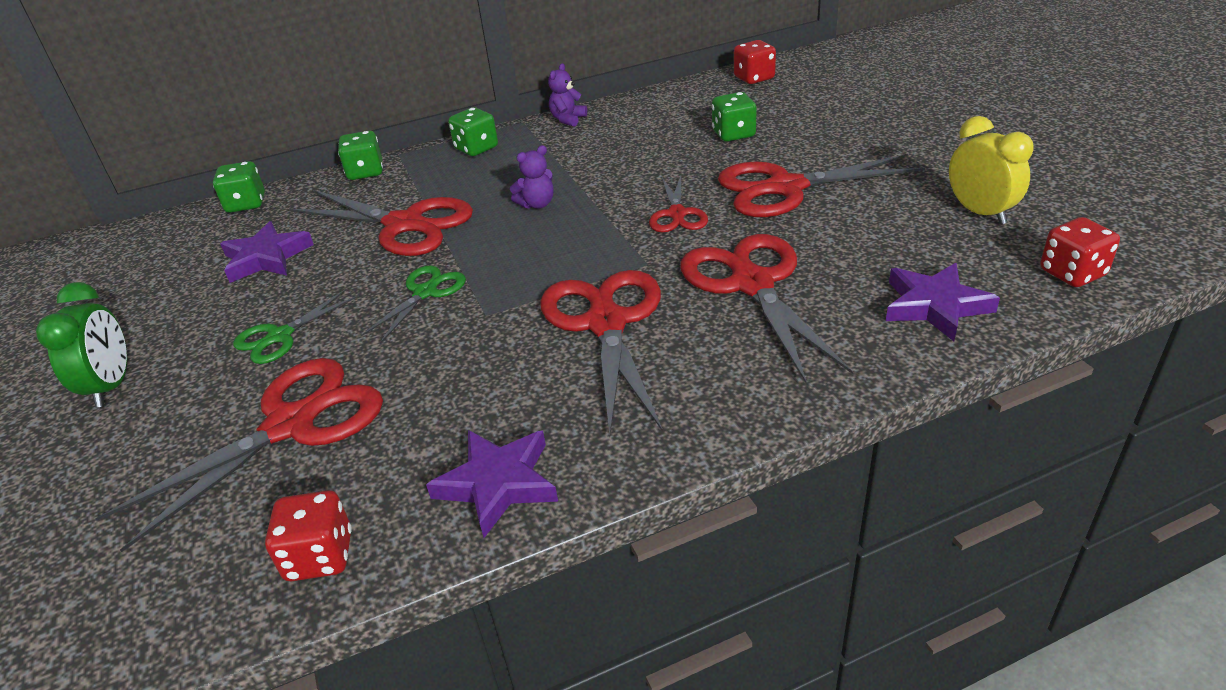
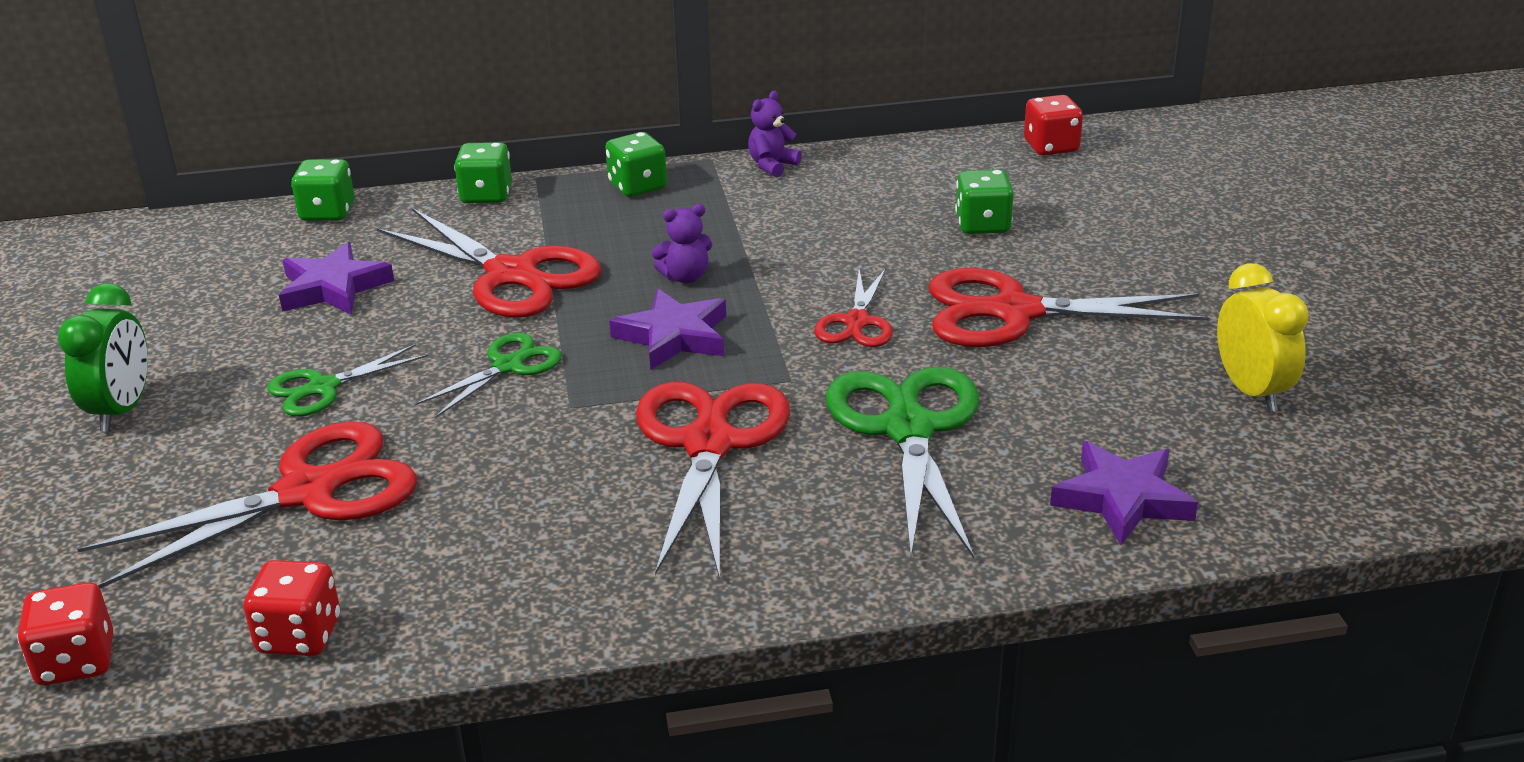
camera: 10 degrees right, 5 degrees down
purple star [426,430,558,538] -> purple star moved to [609,288,726,370]
red scissors [680,234,853,384] -> green scissors [826,367,979,559]
red dice [1040,217,1120,287] -> red dice moved to [17,582,113,685]

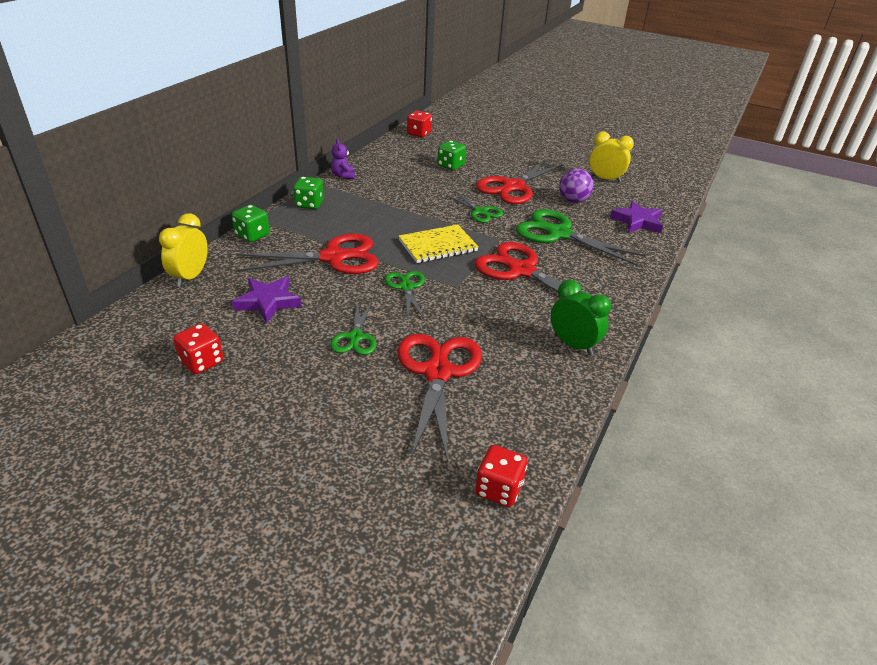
camera: 55 degrees left, 5 degrees up
green clock [58,283,148,431] -> green clock moved to [551,280,611,355]
red dice [243,560,340,656] -> red dice moved to [173,323,223,374]
green dice [291,159,355,221] -> yellow clock [159,213,208,287]
purple star [609,288,726,370] -> yellow notebook [399,224,479,263]
purple teddy bear [652,204,712,283] -> none
red scissors [814,268,893,347] -> green scissors [447,192,503,223]
none -> purple ball [559,169,594,203]

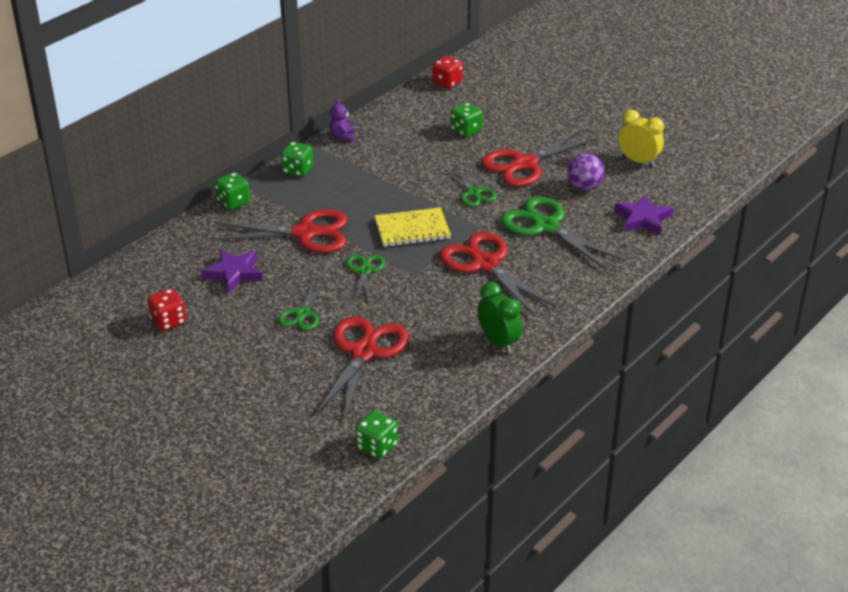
camera: 15 degrees right, 0 degrees up
yellow clock [159,213,208,287] -> none
red dice [475,445,527,507] -> green dice [355,410,398,459]

